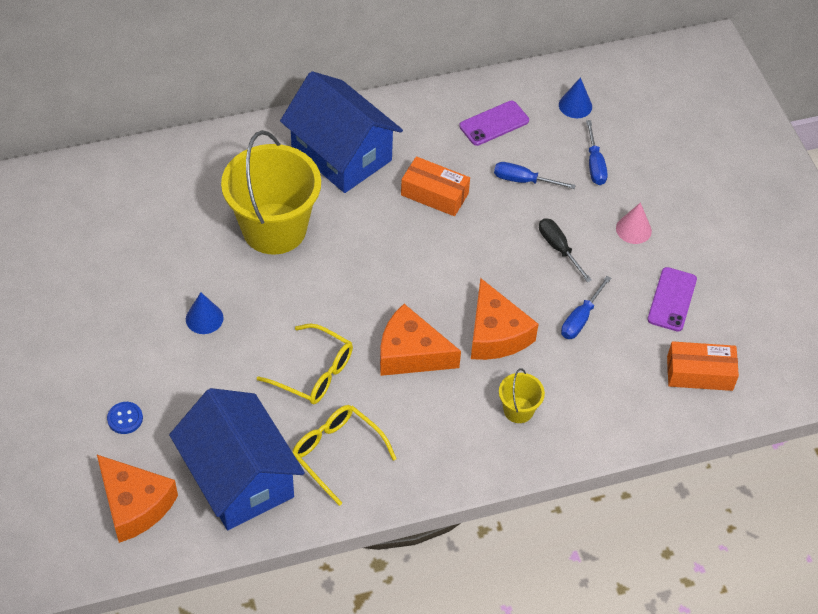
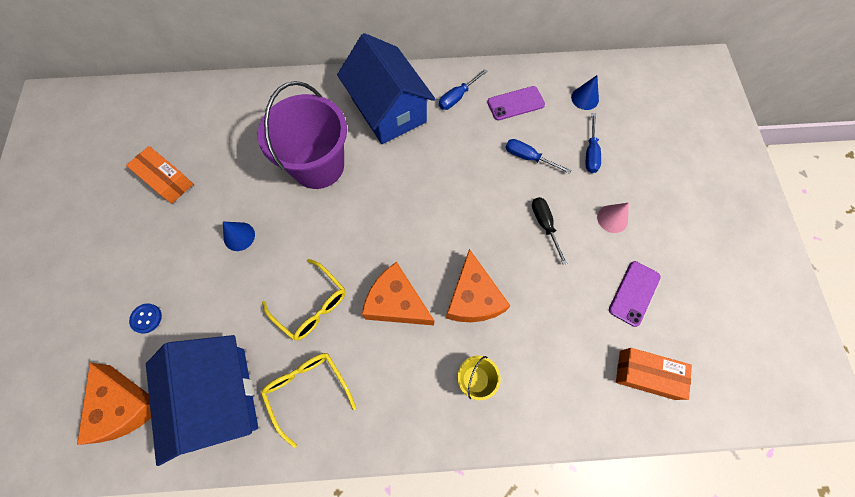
camera: 15 degrees right, 15 degrees up
yellow bucket [221,130,321,255] -> purple bucket [258,81,347,189]
orange box [401,156,470,216] -> orange box moved to [126,146,193,204]
blue screwdriver [561,276,611,339] -> blue screwdriver moved to [439,69,488,110]

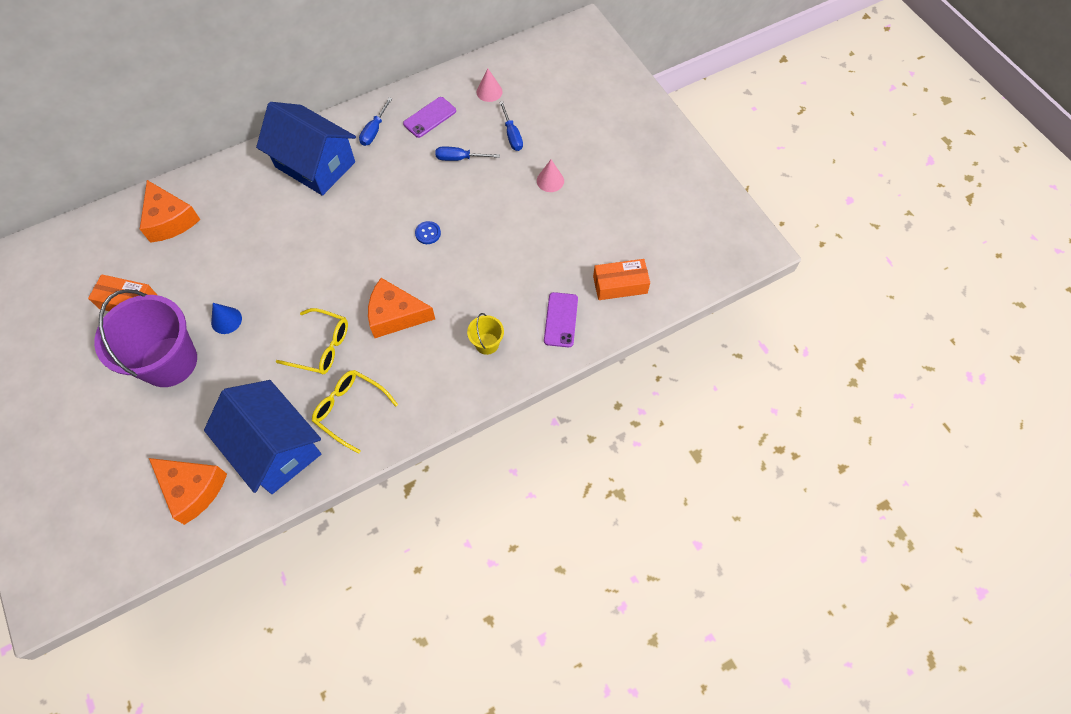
camera: 25 degrees left, 5 degrees down
blue button [129,303,162,334] -> blue button moved to [415,221,441,244]
purple bucket [258,81,347,189] -> purple bucket moved to [94,289,197,387]
orange cheese [446,249,510,322] -> orange cheese moved to [140,180,200,243]
black screwdriver [532,197,567,265] -> none
blue cone [571,75,599,110] -> pink cone [477,68,503,102]
purple phone [609,261,661,327] -> purple phone moved to [544,292,578,347]

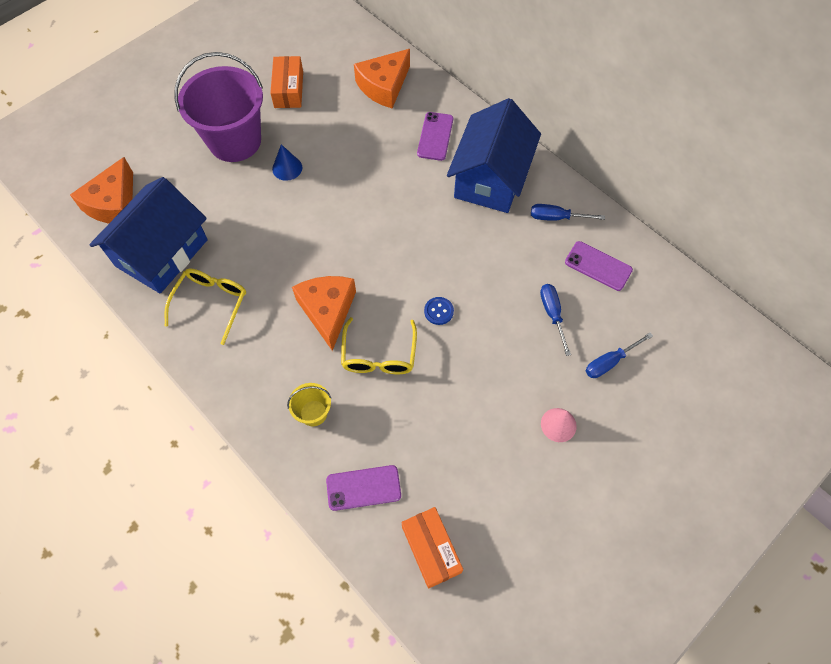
camera: 75 degrees right, 0 degrees up
yellow glasses [276,308,348,375] -> yellow glasses moved to [341,317,417,374]
pink cone [477,68,503,102] -> none
none -> purple phone [417,112,453,161]

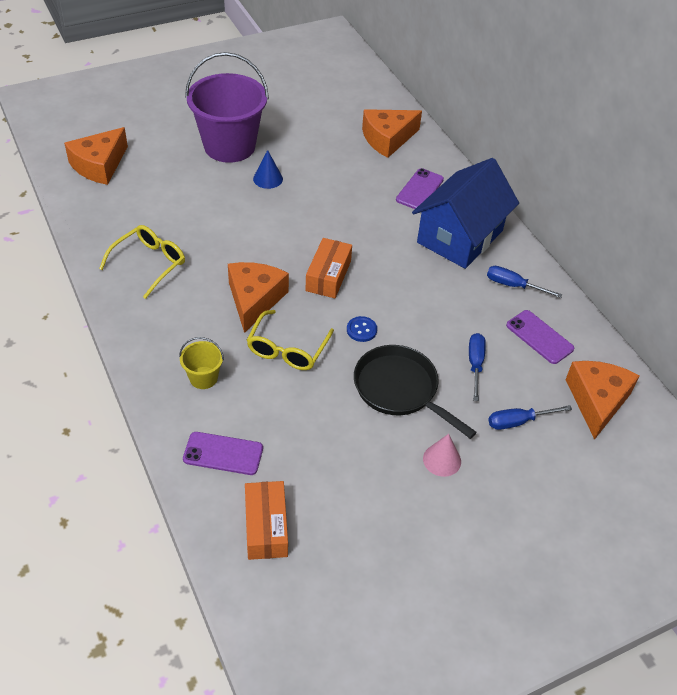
camera: 15 degrees right, 15 degrees down
blue house [89,177,208,294] -> none
orange box [270,56,303,108] -> orange box moved to [305,238,352,298]
none -> black pan [354,345,477,439]
none -> orange cheese [565,361,639,440]

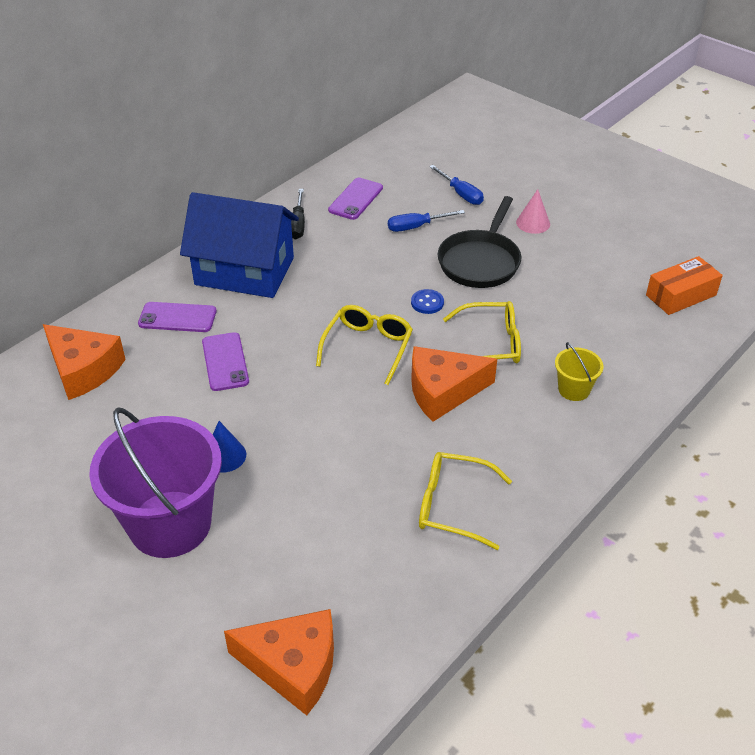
camera: 110 degrees left, 5 degrees down
purple phone [183,432,263,475] -> purple phone moved to [202,332,249,391]
orange box [305,238,352,298] -> yellow glasses [316,305,413,385]
blue screwdriver [487,266,562,298] -> black screwdriver [291,189,305,239]
orange cheese [565,361,639,440] -> none

